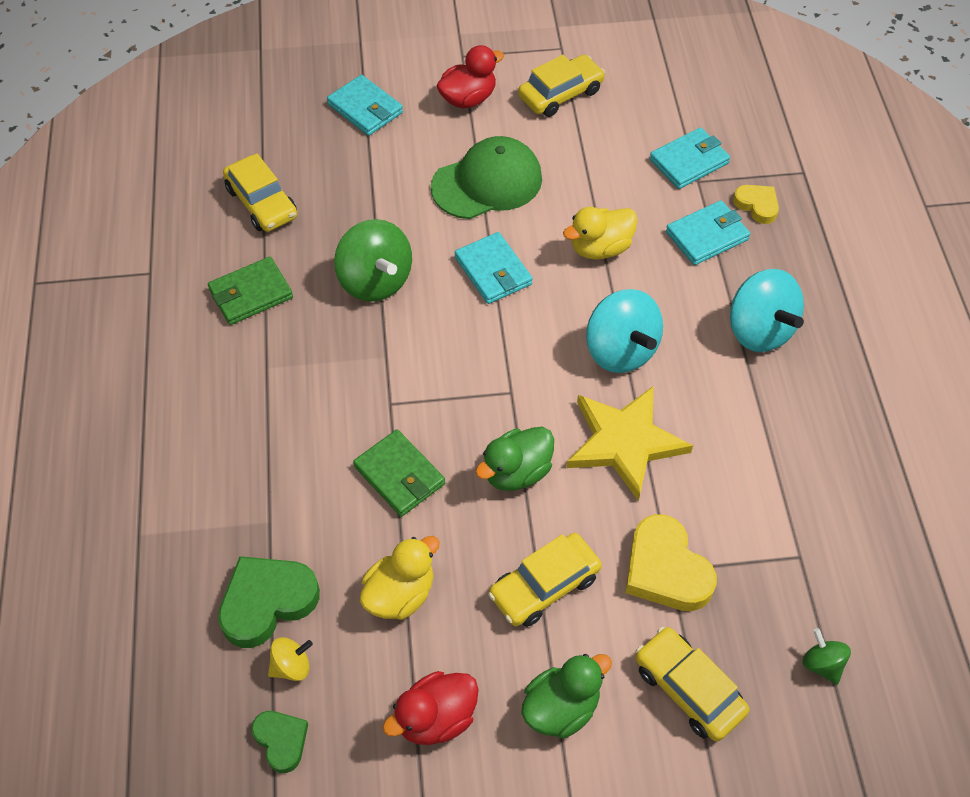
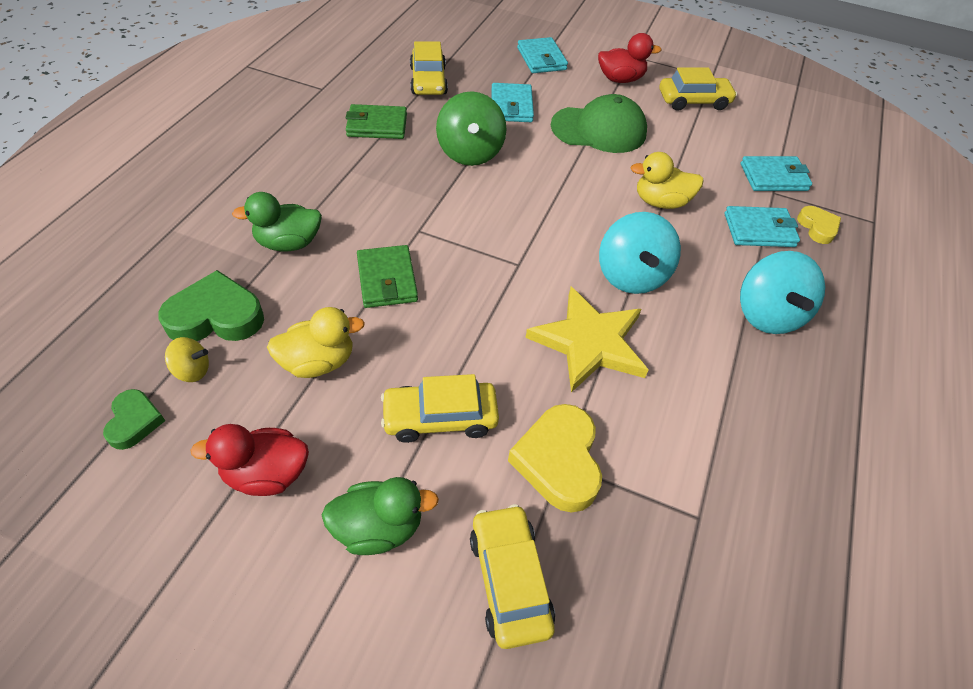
camera: 25 degrees right, 5 degrees down
turquoise wallet [455,232,533,304] -> turquoise wallet moved to [491,83,534,122]
green duck [475,427,554,491] -> green duck moved to [232,192,322,251]
green spinning top [803,628,851,685] -> none

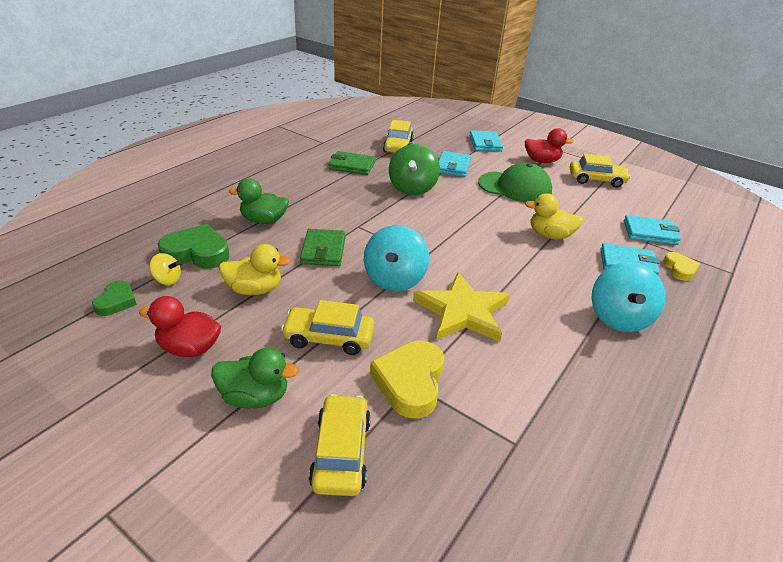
camera: 15 degrees right, 15 degrees down
turquoise spinning top [599,212,681,294] -> turquoise spinning top moved to [364,225,429,291]

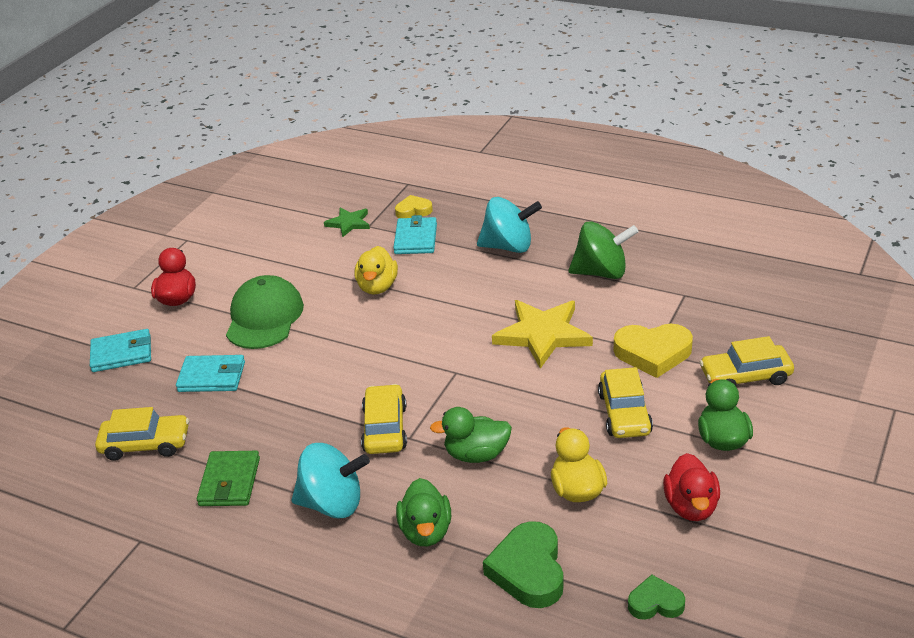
camera: 95 degrees left, 0 degrees up
yellow spinning top [149,253,181,285] -> none
green wallet [300,229,345,266] -> green duck [430,407,512,463]
turquoise spinning top [364,225,429,291] -> turquoise spinning top moved to [292,443,370,518]
green spinning top [389,144,440,195] -> green spinning top moved to [569,221,639,279]
yellow car [570,154,631,188] -> yellow car moved to [361,384,407,454]
turquoise wallet [624,215,681,245] -> green star [324,207,370,237]

